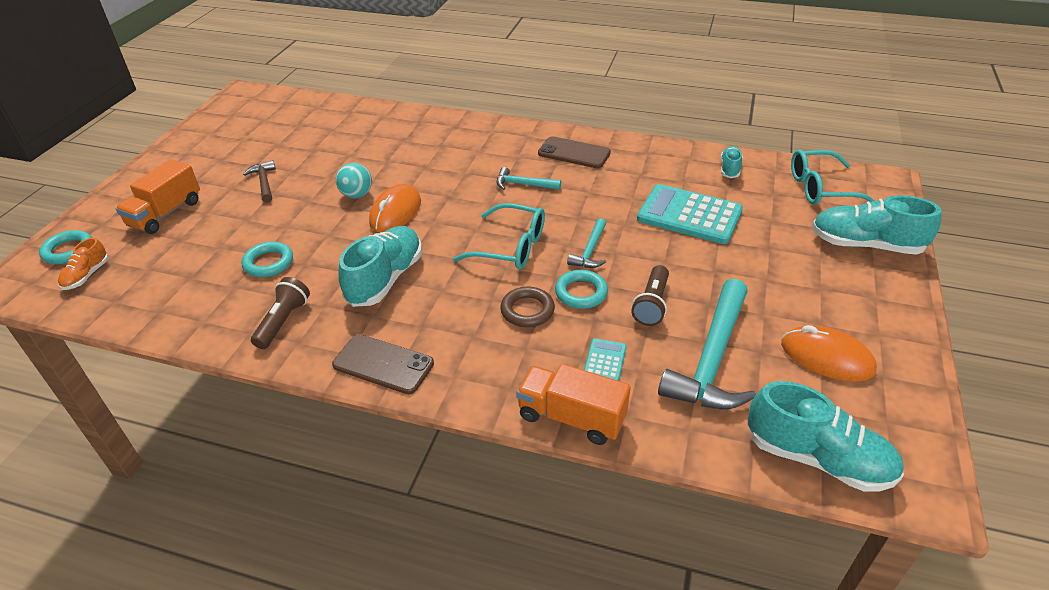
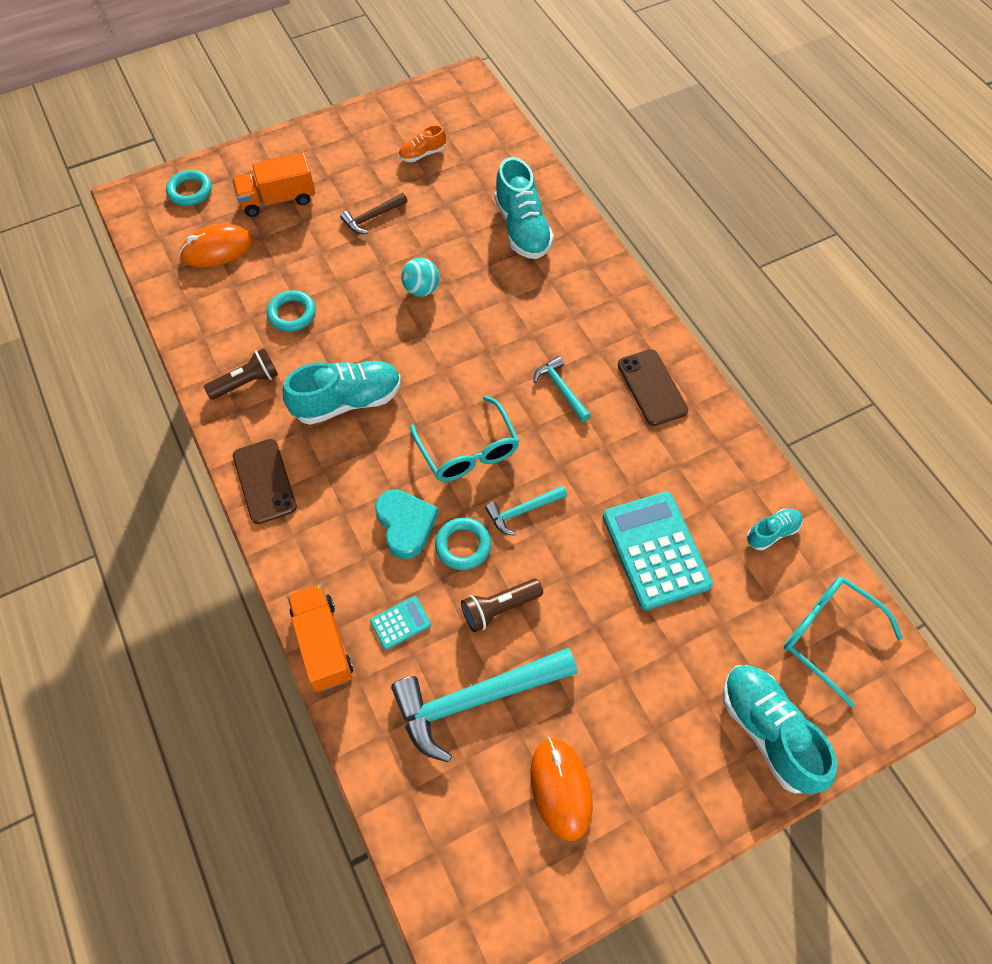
camera: 45 degrees right, 20 degrees up
orange shoe [58,238,109,290] -> orange shoe moved to [399,125,446,162]
brown hammer [243,160,276,203] -> brown hammer turned 150 degrees counterclockwise [340,193,407,234]
orange mouse [369,184,421,233] -> orange mouse moved to [179,224,253,267]
brown ring [500,287,555,327] -> turquoise heart [375,489,438,559]
turquoise shoe [748,381,904,492] -> turquoise shoe moved to [494,157,554,259]

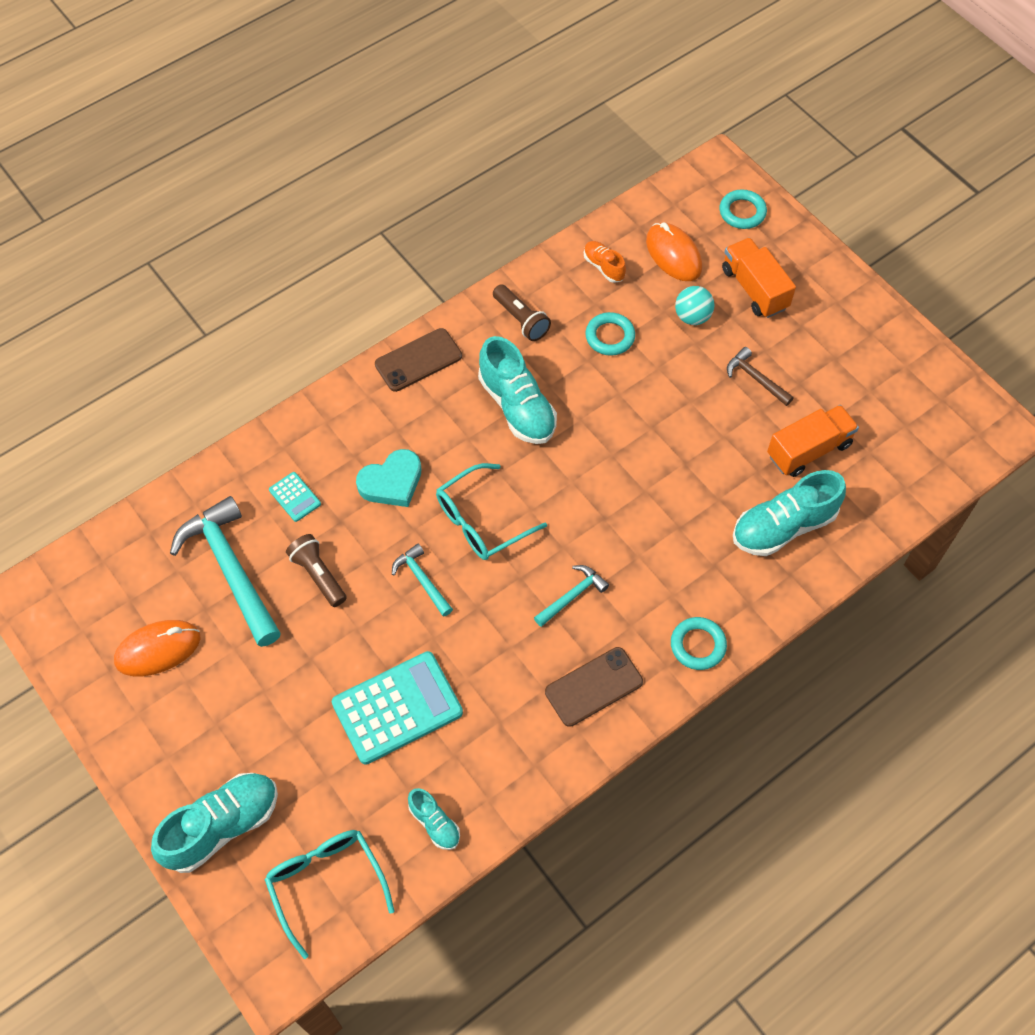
camera: 80 degrees right, 0 degrees up
orange truck [287,584,353,692] -> orange truck moved to [767,405,859,477]
orange shoe [399,125,446,162] -> orange shoe moved to [584,241,626,283]
turquoise ball [401,258,440,297] -> turquoise ball moved to [675,286,714,325]
turquoise ring [435,517,491,570] -> turquoise ring moved to [671,617,727,670]
turquoise glasses [784,576,903,707] -> turquoise glasses turned 60 degrees counterclockwise [264,830,395,959]

